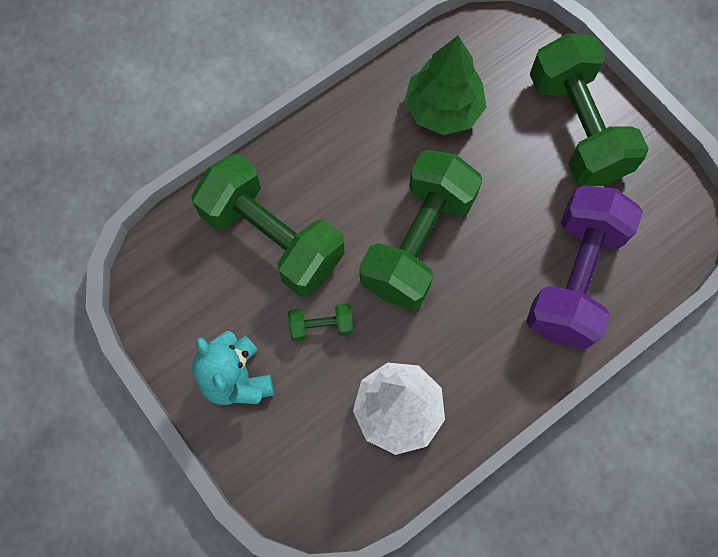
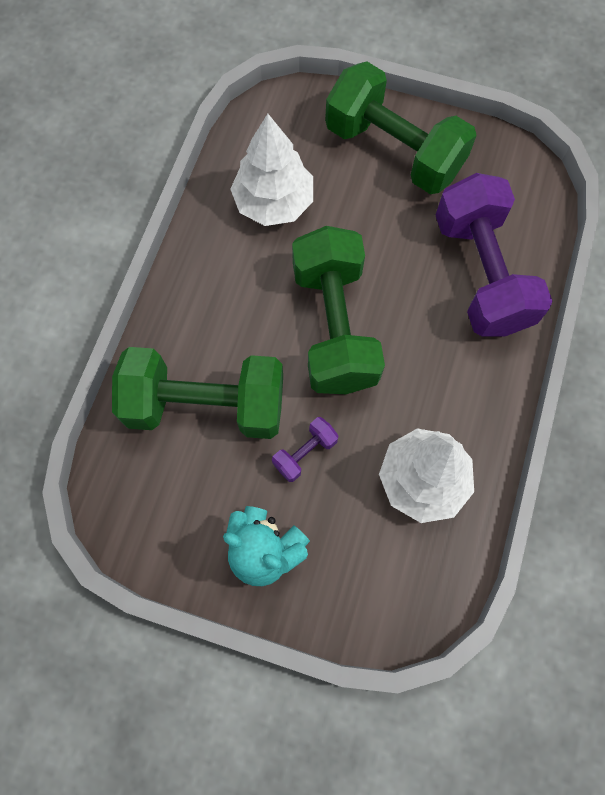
camera: 35 degrees left, 0 degrees up
green dumbbell [288,303,353,341] -> purple dumbbell [272,417,339,482]
green tree [404,36,486,135] -> white tree [230,114,313,226]

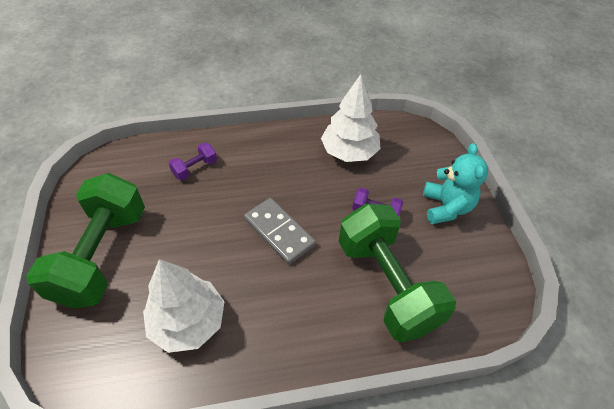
camera: 120 degrees left, 20 degrees down
green dumbbell [292,226,385,394] -> grey domino [244,198,316,265]
purple dumbbell [436,173,553,337] -> purple dumbbell [169,143,217,181], size x0.42

